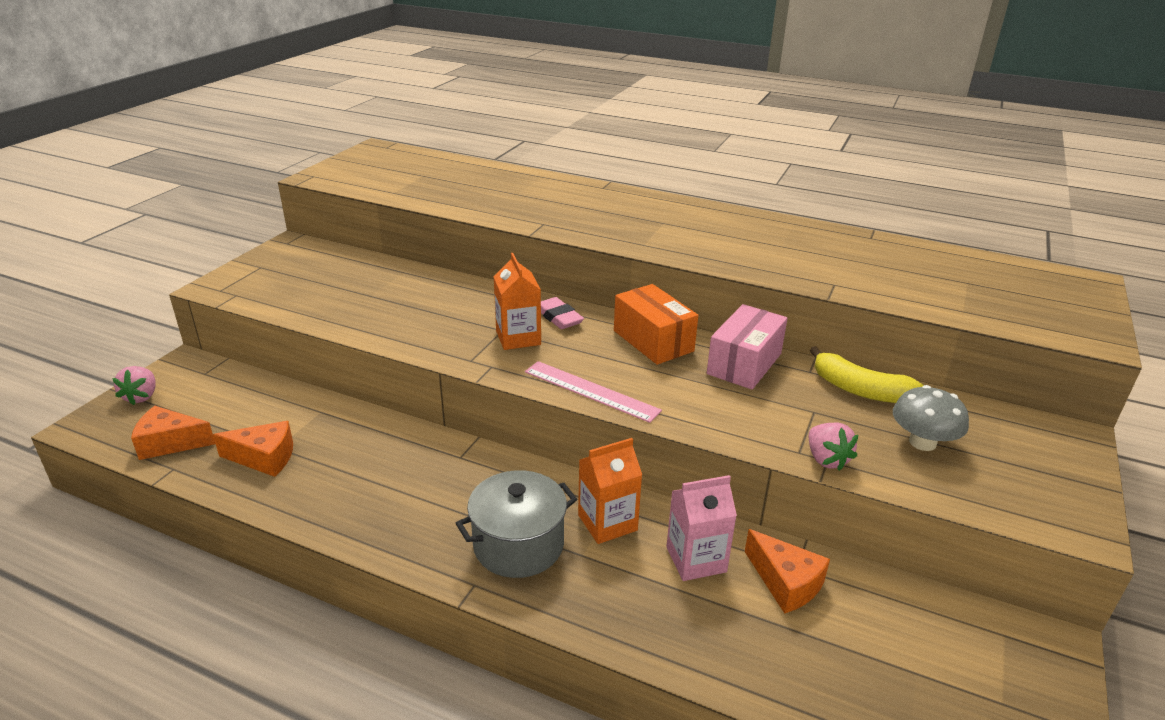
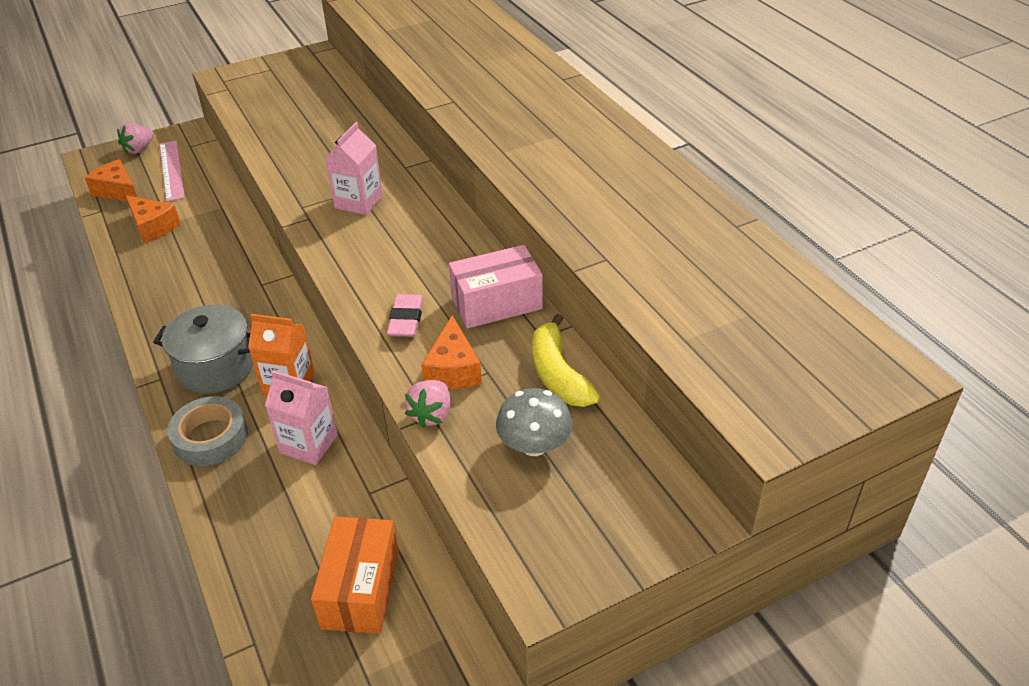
camera: 40 degrees right, 10 degrees up
orange carton [493,253,541,350] -> pink carton [325,122,383,215]
pink ruler [525,361,662,423] -> pink ruler moved to [160,141,185,202]
pink eraser [541,297,584,329] -> pink eraser moved to [387,294,424,337]
orange box [614,284,698,365] -> orange box moved to [311,517,399,634]
orange cheese [745,529,830,614] -> orange cheese moved to [421,315,482,389]
none -> grey tape [167,396,248,466]

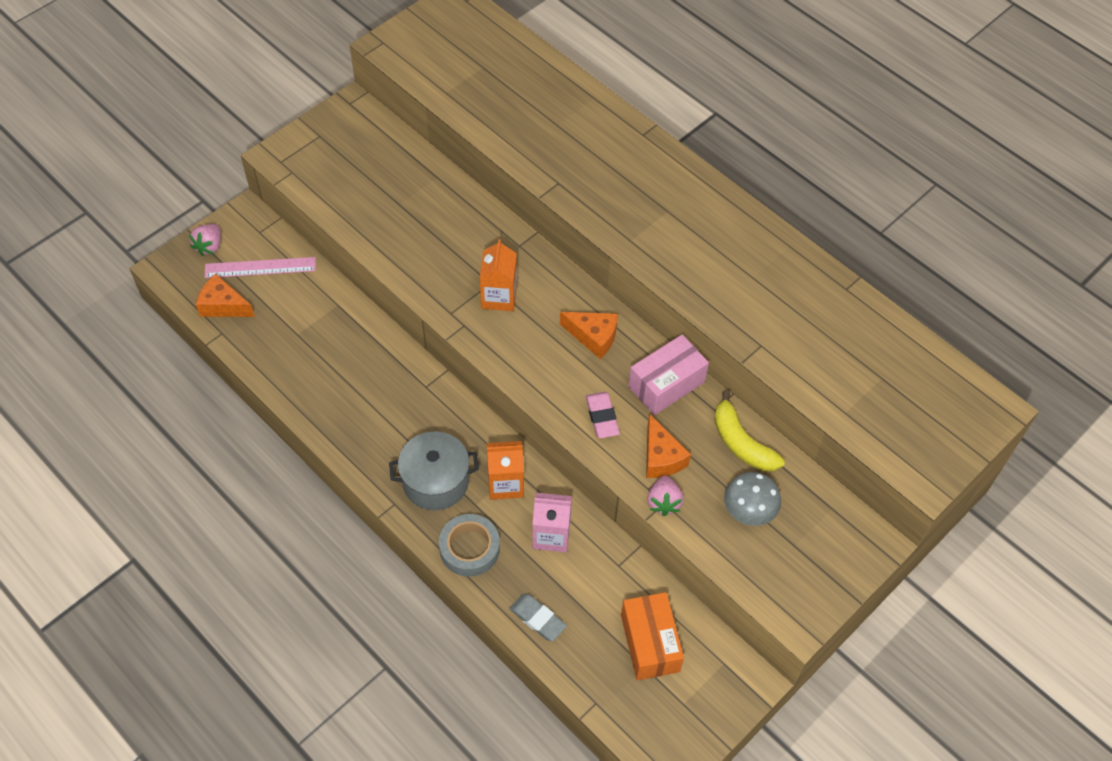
camera: 20 degrees left, 15 degrees up
orange cheese [125,195,181,244] -> orange cheese moved to [560,312,618,359]
pink ruler [160,141,185,202] -> pink ruler turned 60 degrees counterclockwise [205,257,316,278]
pink carton [325,122,383,215] -> orange carton [480,239,517,311]
none -> grey eraser [509,594,567,641]

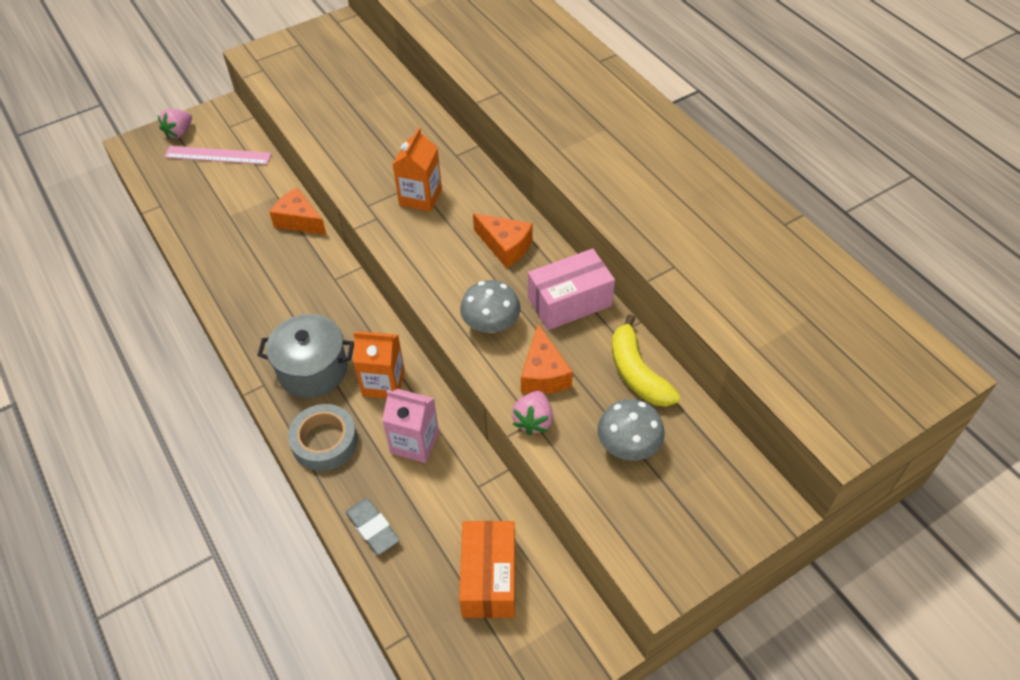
camera: 15 degrees right, 5 degrees down
orange cheese [196,274,255,317] -> orange cheese moved to [269,188,327,235]
pink eraser [586,392,620,438] -> grey mushroom [460,280,521,333]

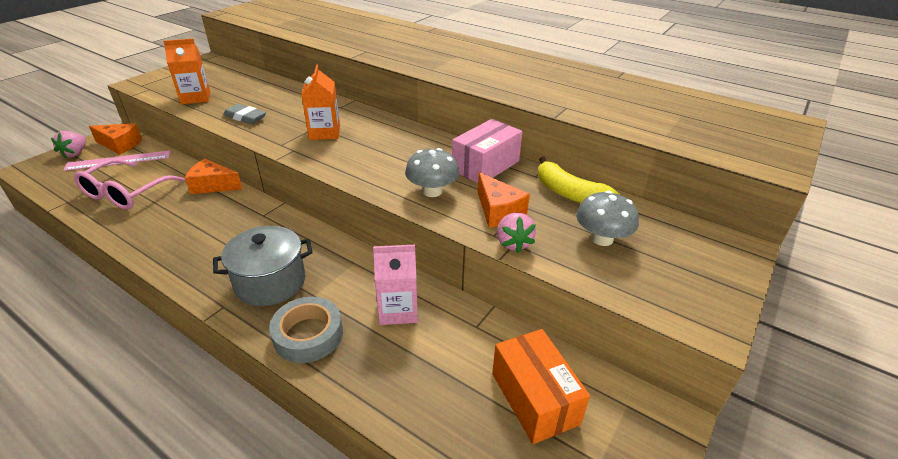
camera: 25 degrees left, 15 degrees down
grey eraser [345,498,400,555] -> grey eraser moved to [223,104,266,124]
orange carton [353,331,405,399] -> orange carton moved to [163,39,210,104]
orange cheese [473,213,533,268] -> orange cheese moved to [89,123,142,155]
none -> pink glasses [74,159,185,210]

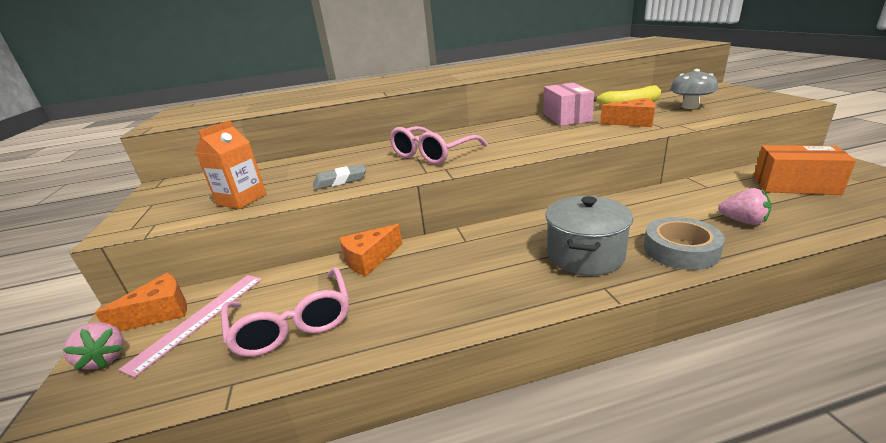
camera: 45 degrees left, 10 degrees down
orange carton [301,65,340,140] -> pink glasses [390,126,488,165]
pink carton [373,245,418,325] -> none
grey mushroom [405,148,460,197] -> none
pink strawberry [497,213,536,253] -> pink strawberry moved to [718,188,771,225]

